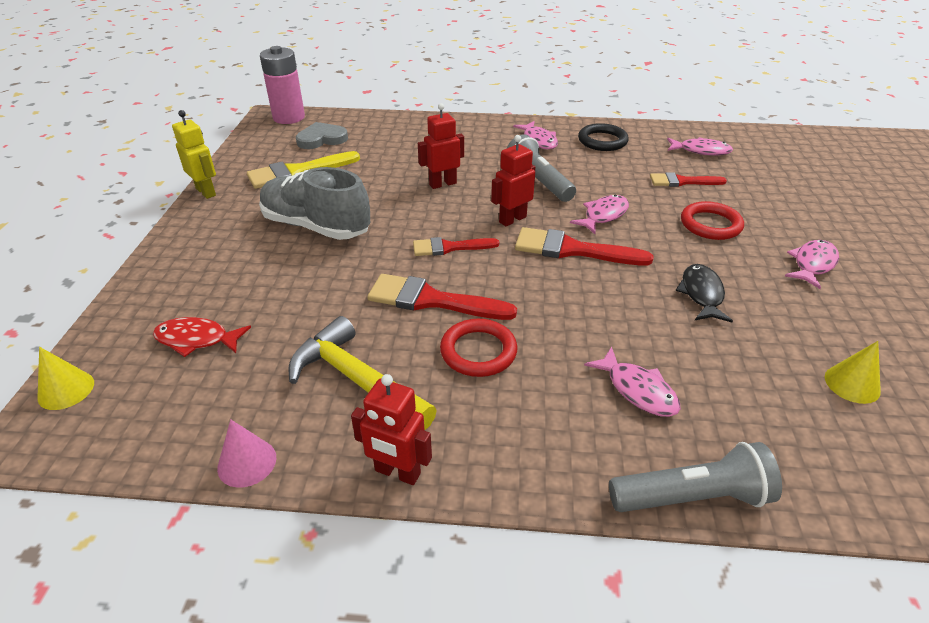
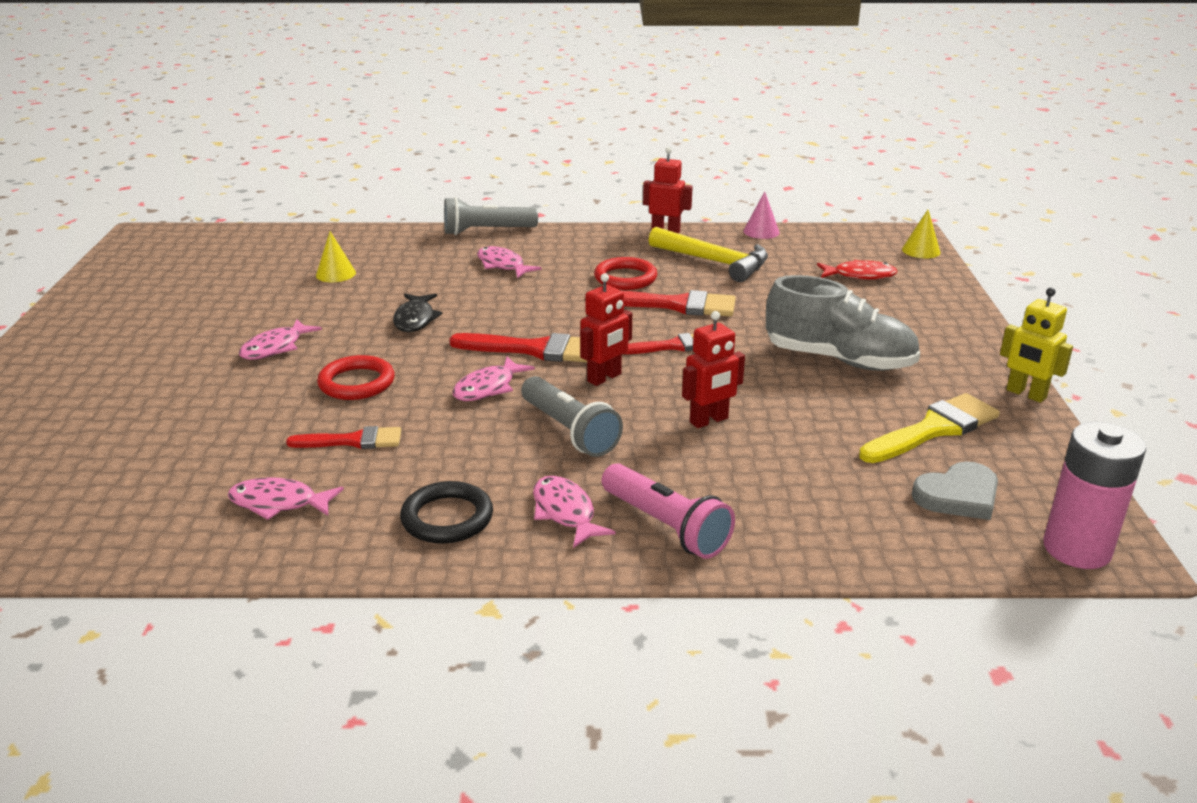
camera: 175 degrees right, 10 degrees down
none -> pink flashlight [602,463,735,559]

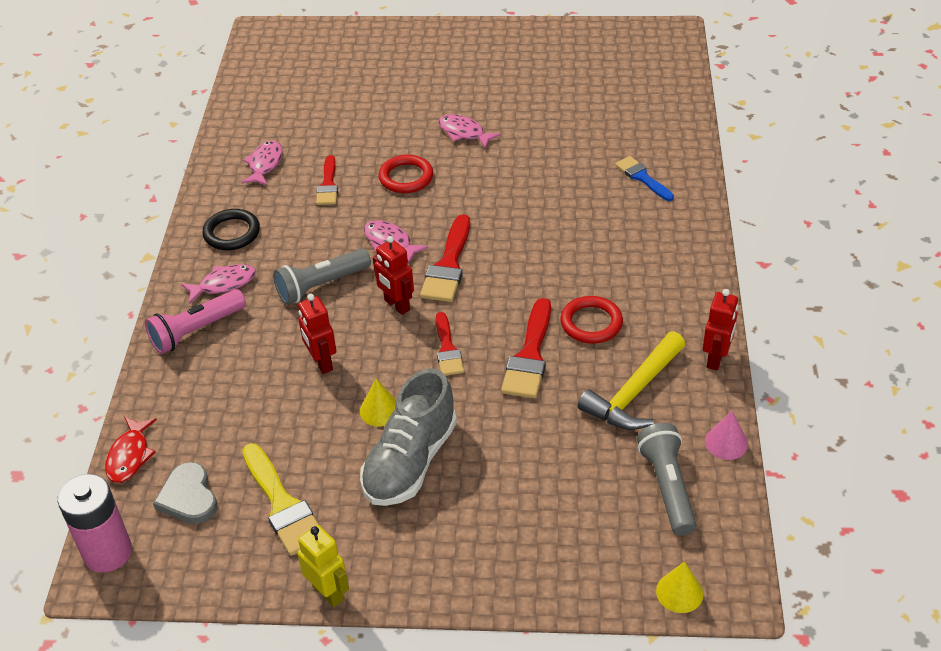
camera: 95 degrees right, 15 degrees up
yellow cone [316,231,356,282] -> yellow cone moved to [360,379,397,427]
black fish [393,294,442,332] -> none
grey flashlight [444,197,538,235] -> grey flashlight moved to [637,423,696,536]
pink fish [477,246,542,278] -> none
red fish [817,260,898,280] -> red fish moved to [105,417,157,483]
yellow robot [1000,288,1073,403] -> yellow robot turned 90 degrees clockwise [297,525,349,607]
none -> blue brush [615,156,674,201]

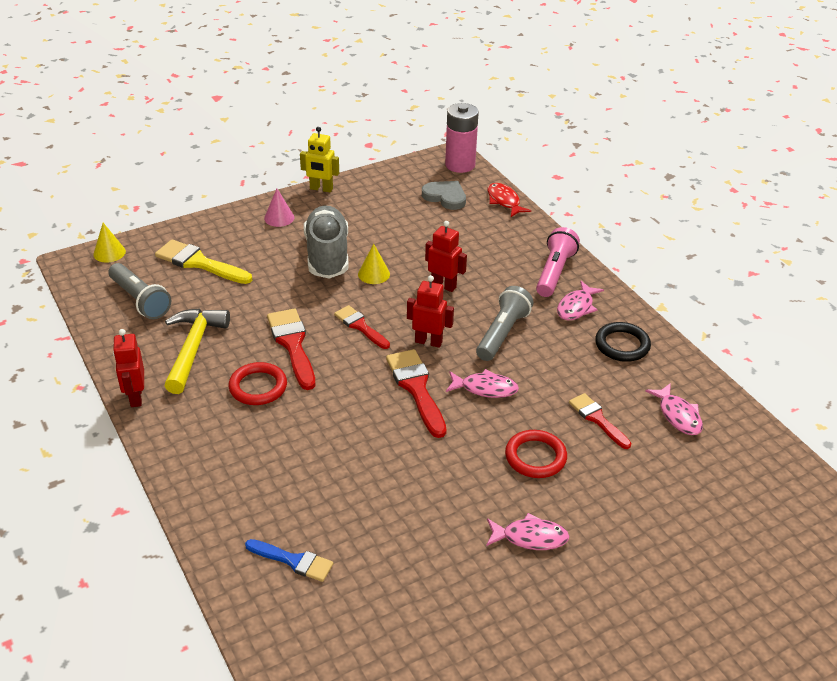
camera: 145 degrees right, 5 degrees down
yellow brush [242,443,319,556] -> yellow brush moved to [155,239,252,284]
pink cone [705,411,748,460] -> pink cone moved to [264,189,294,227]

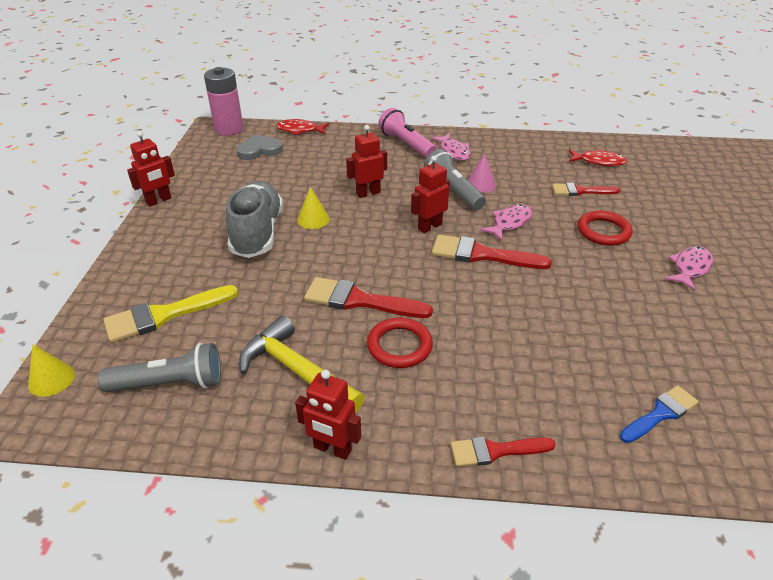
camera: 55 degrees left, 0 degrees up
pink cone [264,189,294,227] -> pink cone moved to [468,153,496,193]
yellow robot [300,127,339,192] -> red robot [127,131,175,206]
grey shoe [304,205,348,279] -> grey shoe turned 60 degrees clockwise [226,181,283,258]
red brush [334,305,390,349] -> red brush moved to [451,437,556,467]
black ring [595,322,651,362] -> none
pink fish [645,383,703,435] -> red fish [569,149,627,166]

